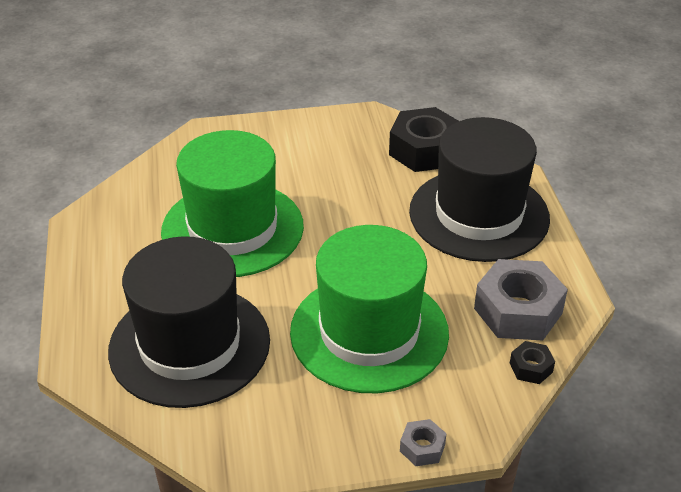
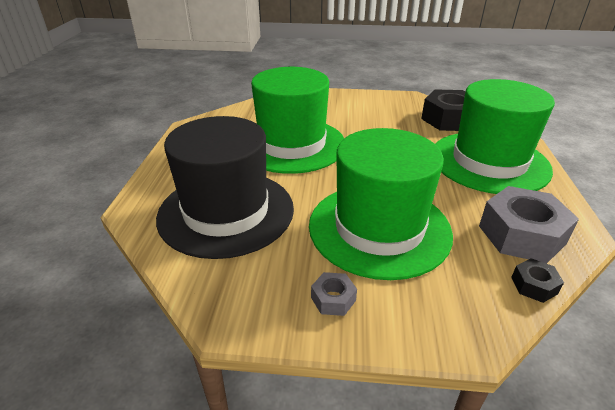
camera: 15 degrees right, 5 degrees down
grey nut [400,419,446,466] -> grey nut moved to [311,272,357,316]
black hat [409,117,550,262] -> green hat [435,79,555,194]

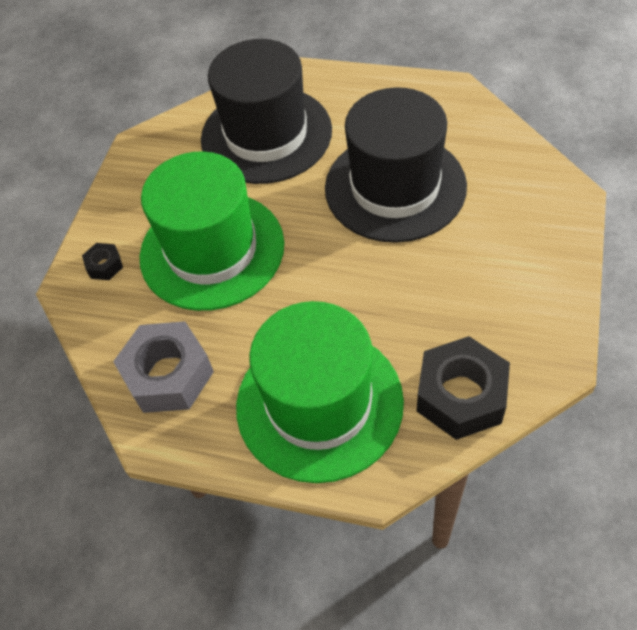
camera: 105 degrees right, 20 degrees up
green hat [251,67,344,174] -> black hat [325,87,467,243]
grey nut [311,272,357,316] -> none
black nut [511,258,564,303] -> black nut moved to [82,243,123,280]

